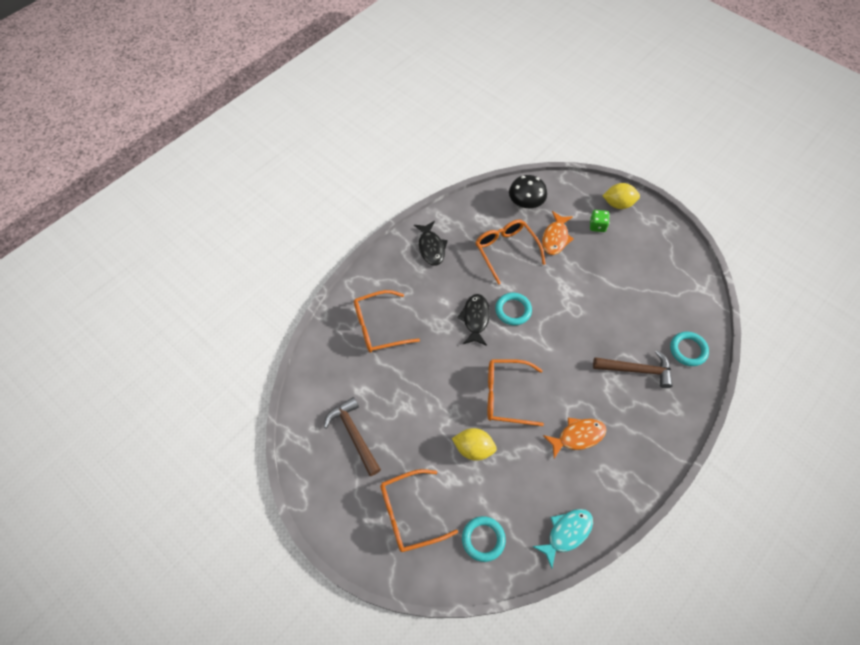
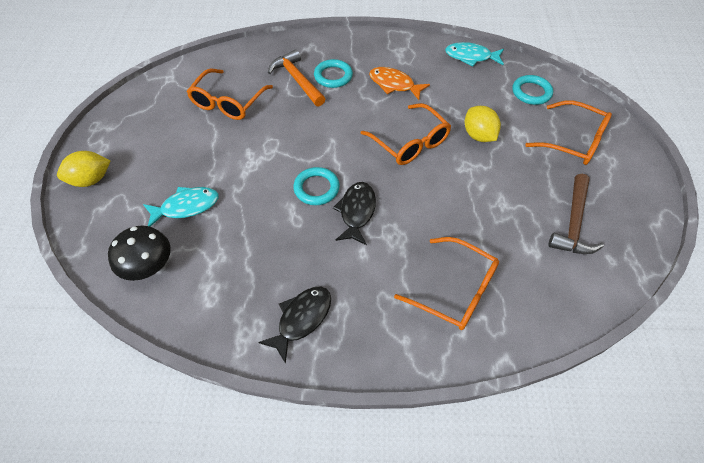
camera: 130 degrees left, 5 degrees down
black fish [457,294,490,346] -> black fish turned 135 degrees clockwise [333,182,376,245]
orange glasses [475,219,546,285] -> orange glasses moved to [187,69,273,120]
orange fish [542,211,574,255] -> turquoise fish [143,187,219,227]
green dice [590,210,610,232] -> none
brown hammer [593,350,673,388] -> orange hammer [268,49,325,107]
yellow lemon [603,183,640,209] -> yellow lemon turned 75 degrees counterclockwise [57,151,110,187]
turquoise ring [670,332,709,366] -> turquoise ring moved to [314,59,353,88]

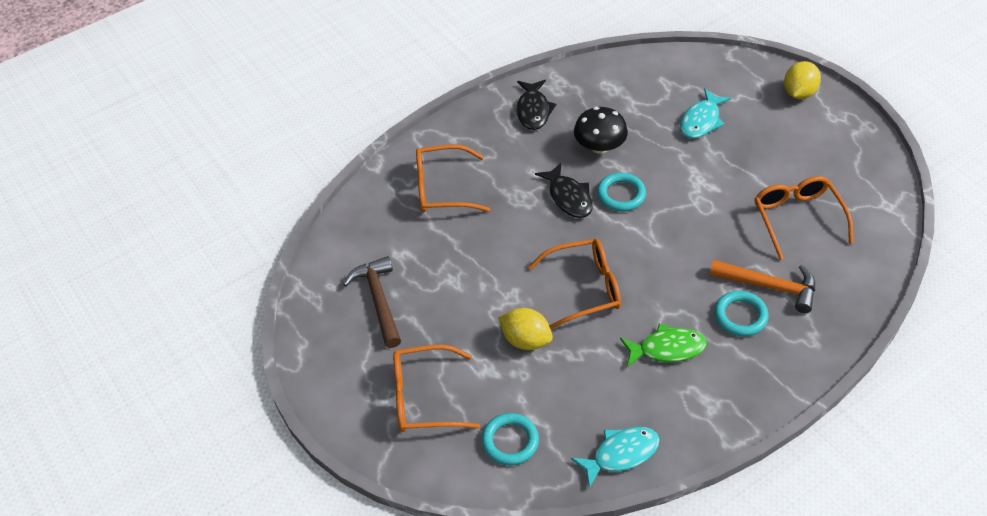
camera: 145 degrees right, 5 degrees down
black mushroom [108,226,171,281] -> black mushroom moved to [574,107,628,154]
orange glasses [361,103,451,165] -> orange glasses turned 150 degrees clockwise [528,239,621,329]
orange fish [369,67,430,100] -> green fish [620,324,707,367]

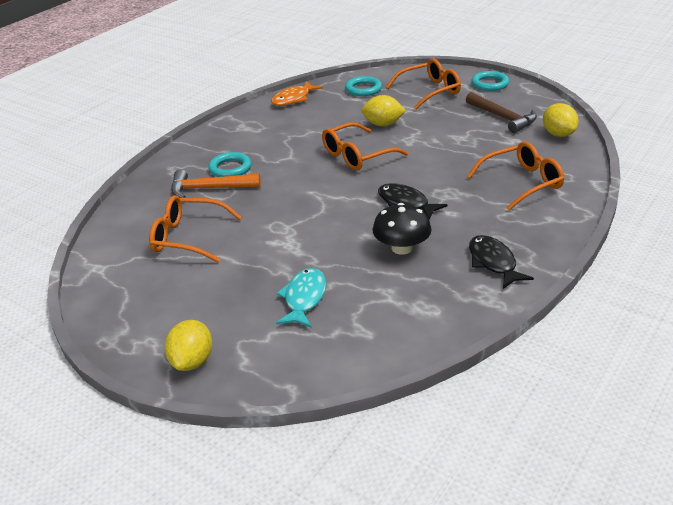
camera: 160 degrees right, 15 degrees down
turquoise fish [571,427,660,488] -> orange fish [271,81,323,106]
turquoise ring [597,173,646,212] -> turquoise ring moved to [471,71,509,91]
green fish [620,324,707,367] -> none
orange glasses [754,176,854,260] -> orange glasses turned 135 degrees clockwise [149,195,242,263]
none -> yellow lemon [543,103,579,137]

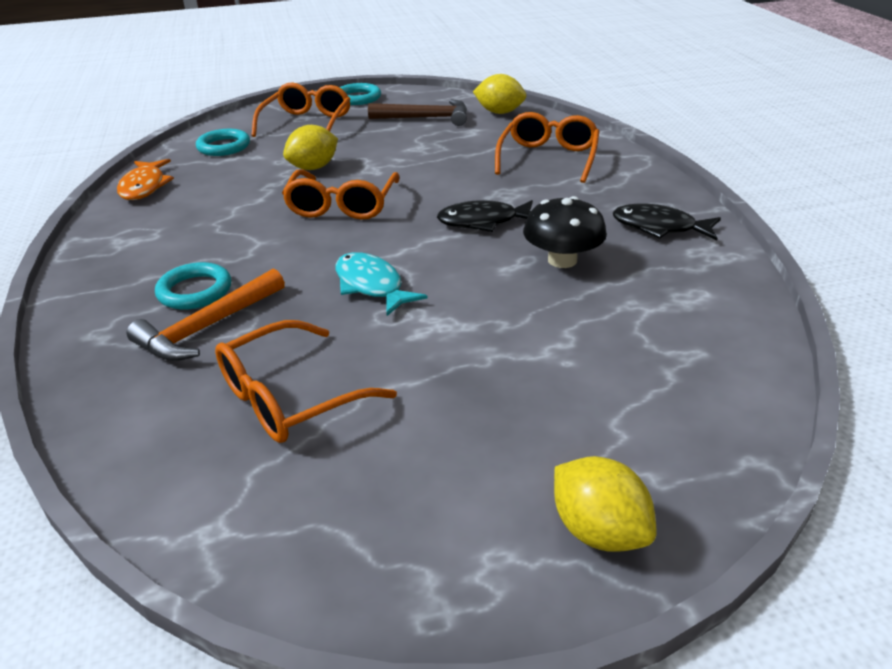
camera: 50 degrees left, 0 degrees up
turquoise fish [276,268,326,328] -> turquoise fish moved to [335,252,427,316]

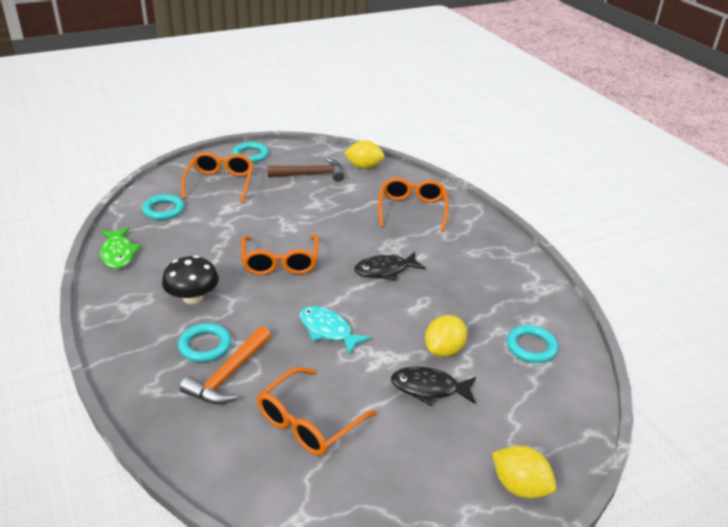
camera: 15 degrees left, 0 degrees up
orange fish [117,159,174,200] -> green fish [100,227,141,269]
yellow lemon [283,125,338,170] -> yellow lemon moved to [425,315,467,357]
black mushroom [523,196,607,268] -> black mushroom moved to [162,255,219,304]
black fish [613,204,721,240] -> black fish moved to [391,367,476,406]
none -> turquoise ring [507,325,558,363]

